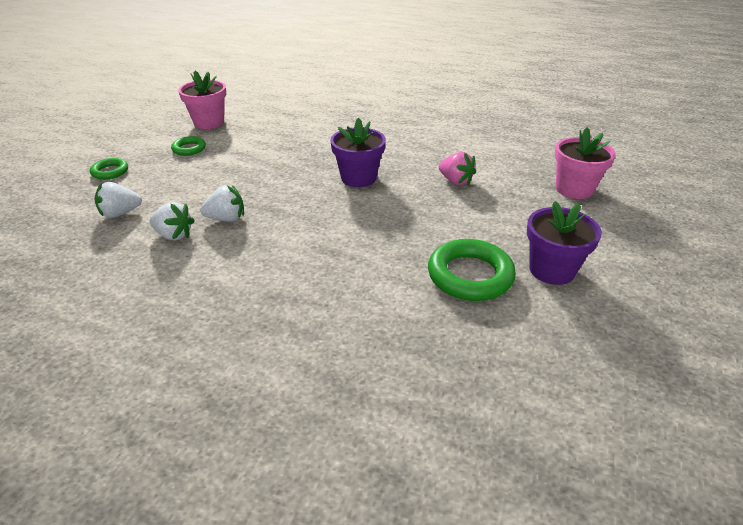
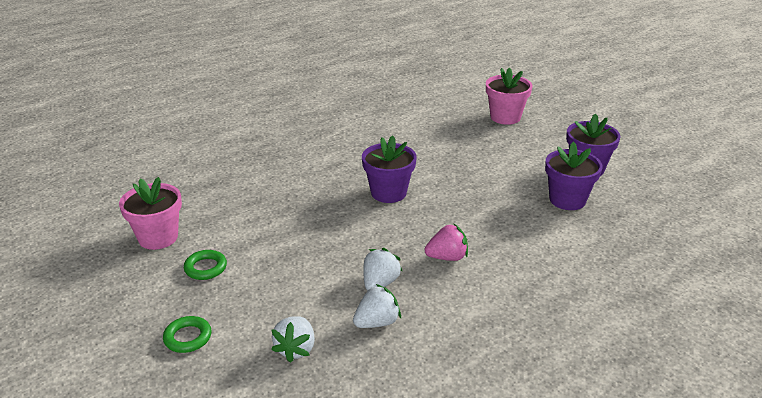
camera: 55 degrees left, 5 degrees down
green ring [428,239,516,301] -> purple flower pot [545,142,603,210]
pink strawberry [439,152,476,185] -> pink strawberry moved to [424,223,468,261]

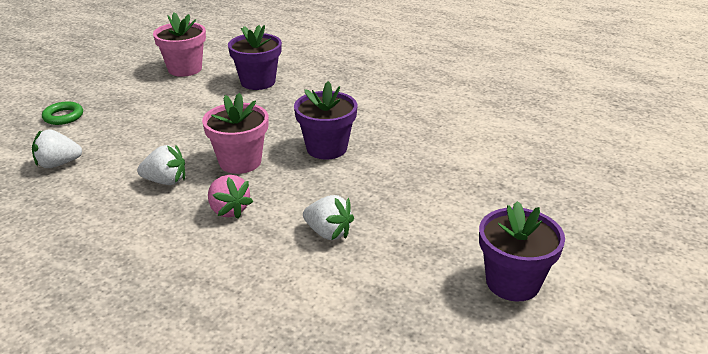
camera: 65 degrees right, 0 degrees up
green ring [184,250,227,280] -> none
white strawberry [353,284,401,328] -> white strawberry moved to [303,195,354,240]
pink flower pot [486,68,532,125] -> pink flower pot moved to [202,93,269,174]
purple flower pot [545,142,603,210] -> purple flower pot moved to [228,25,282,90]

